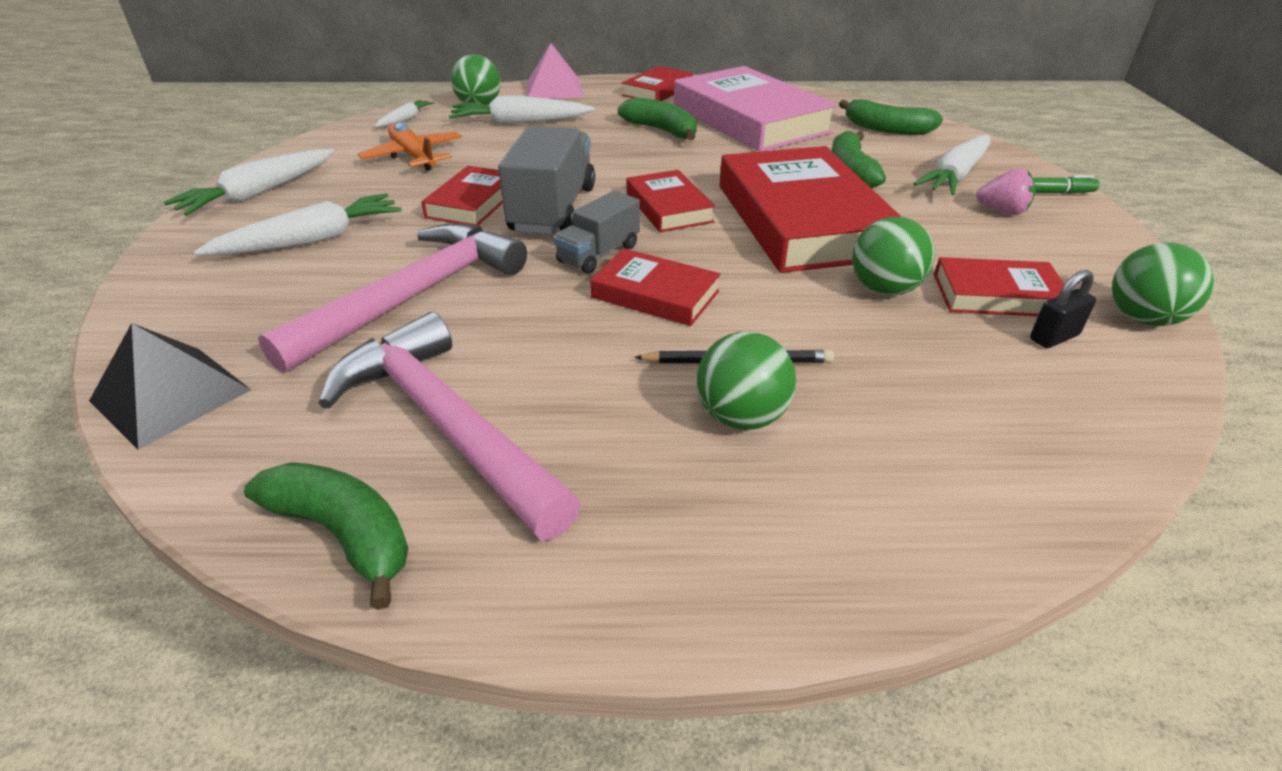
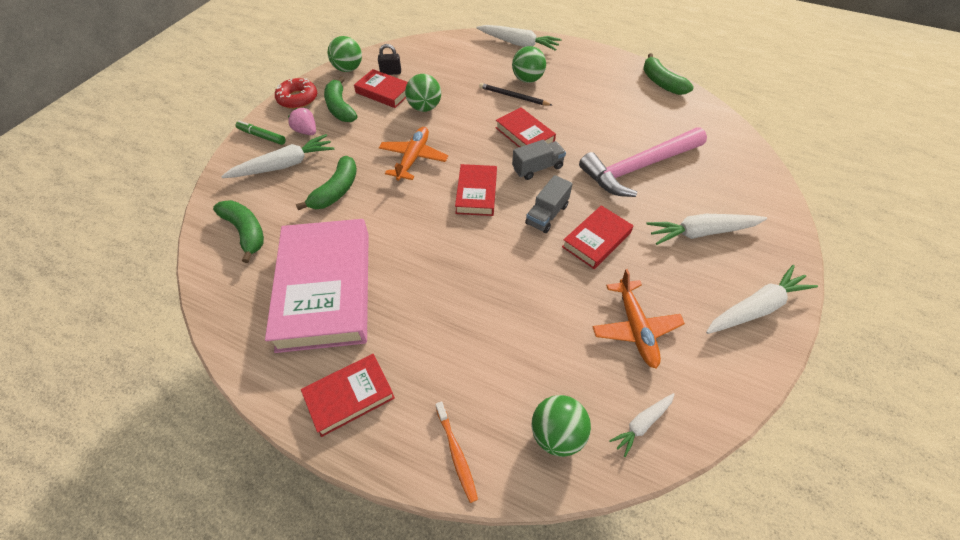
camera: 155 degrees left, 15 degrees up
black pyramid [89,323,251,450] -> none
pink hammer [318,312,580,541] -> none
white carrot [449,96,595,124] -> white carrot moved to [476,25,562,51]
grey truck [498,126,595,234] -> grey truck [525,175,572,233], size x0.58
pink pyramid [527,43,583,99] -> orange toothbrush [436,401,478,503]
green banana [618,97,697,140] -> green banana moved to [324,76,357,122]
red book [720,146,901,273] -> orange plane [379,127,448,181]
none -> red donut [275,78,317,109]

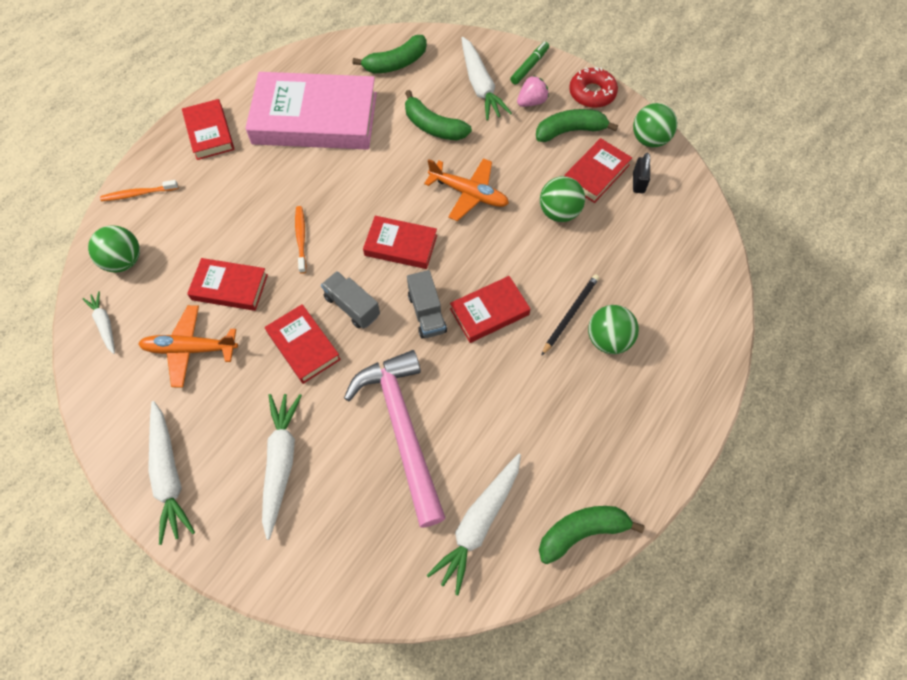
camera: 100 degrees right, 10 degrees up
white carrot [476,25,562,51] -> white carrot moved to [427,454,521,595]
none -> red book [187,258,268,311]
none -> orange toothbrush [295,206,306,274]

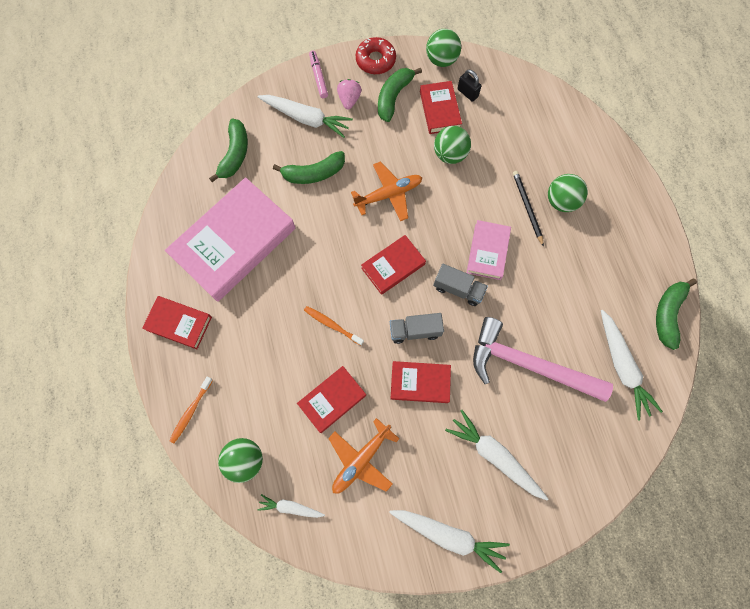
camera: 50 degrees left, 10 degrees up
red book [450,276,531,343] -> pink book [467,220,511,280]
green marker [510,42,549,85] -> pink marker [309,51,328,98]

